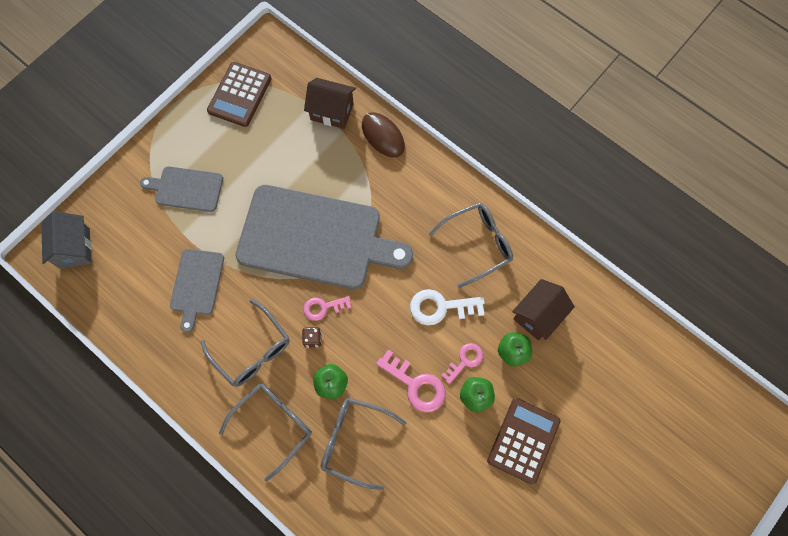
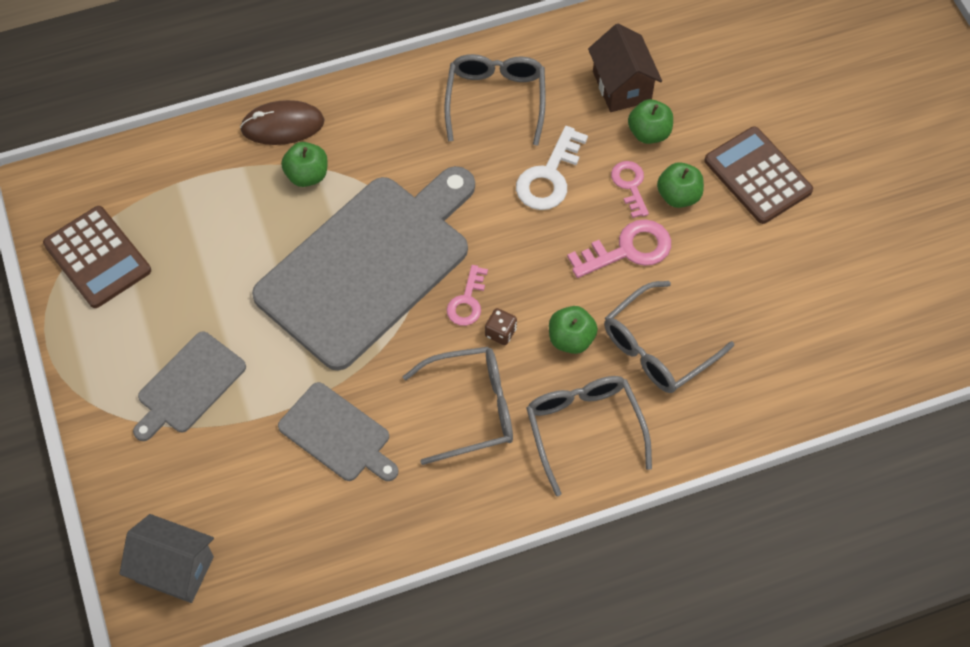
camera: 60 degrees left, 10 degrees down
brown house [304,78,356,129] -> none
none -> green apple [281,142,328,187]

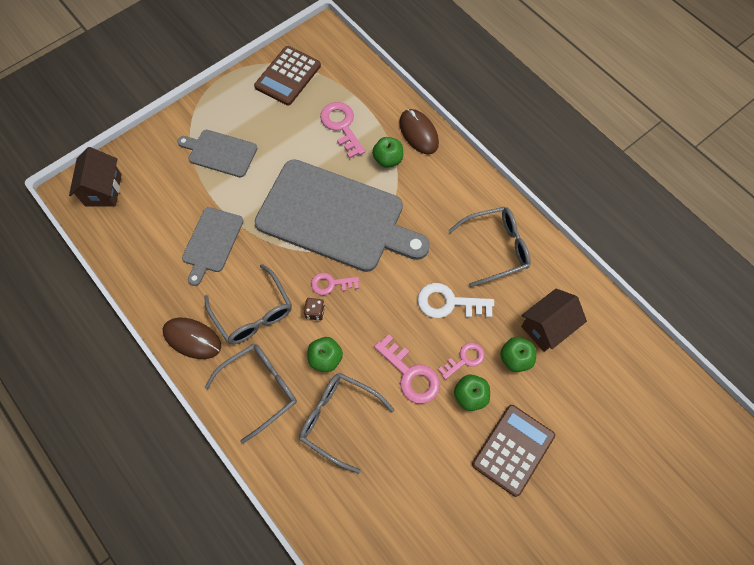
camera: 70 degrees right, 5 degrees up
grey house [119,514,214,603] -> brown house [69,147,122,207]
none -> brown mouse [163,318,221,359]
none -> pink key [320,102,365,159]

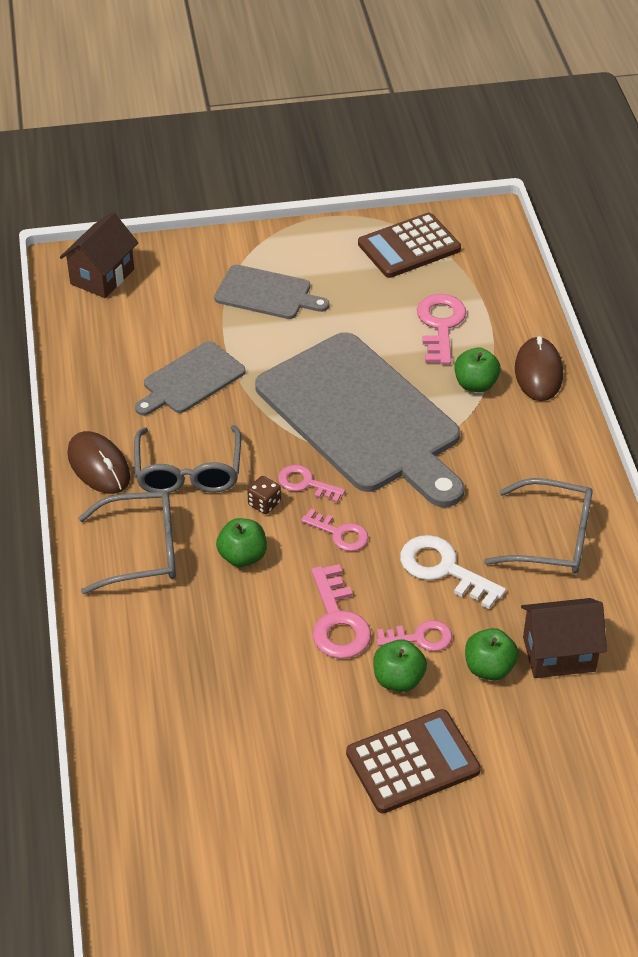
camera: 30 degrees right, 20 degrees down
grey cutting board [177,130,257,177] -> grey cutting board turned 150 degrees clockwise [214,264,329,319]
grey glasses [299,373,395,474] -> none
none -> pink key [301,509,368,551]

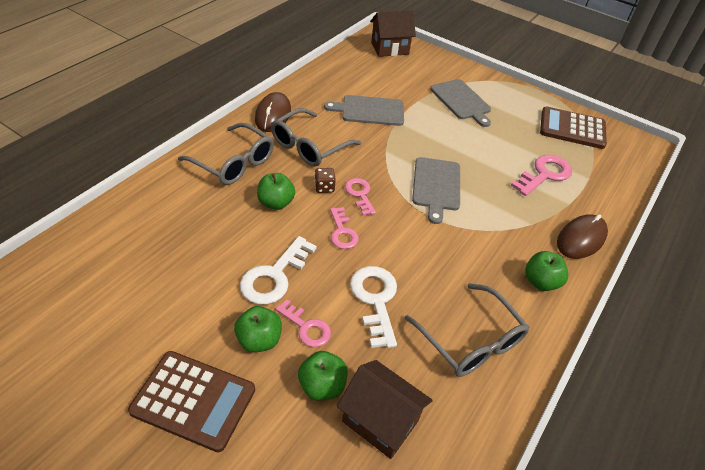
camera: 40 degrees right, 0 degrees up
grey cutting board [255,332,465,507] -> grey cutting board [412,157,460,224], size x0.48
pink key [311,564,371,659] -> white key [240,236,317,305]
green apple [454,347,501,392] -> green apple moved to [525,251,568,291]

